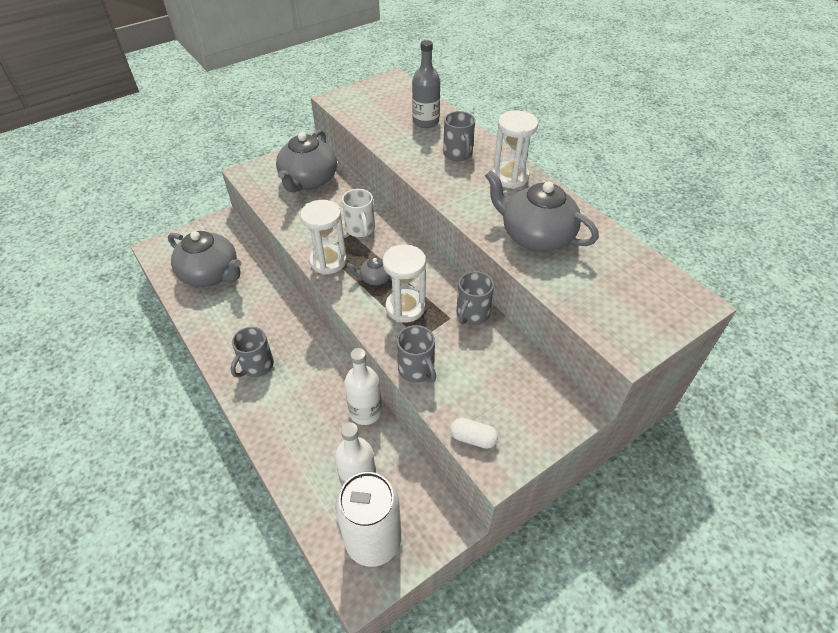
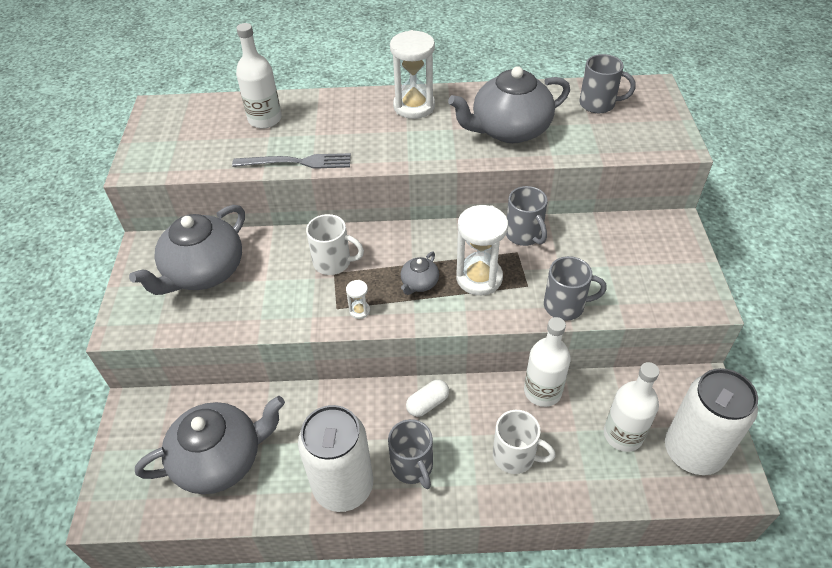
camera: 55 degrees left, 0 degrees up
grey teapot [276,129,337,192] -> grey teapot turned 75 degrees clockwise [129,205,245,295]
white hourglass [300,200,347,275] -> white hourglass [346,280,370,319], size x0.44
grey bottle [412,40,440,128] -> white bottle [236,23,282,128]
grey mug [443,111,475,161] -> grey mug moved to [580,54,636,113]
white capsule [450,418,498,449] -> white capsule moved to [406,380,449,417]
none -> grey fork [232,153,351,169]
none -> white can [298,405,373,512]
none -> white mug [493,410,556,474]

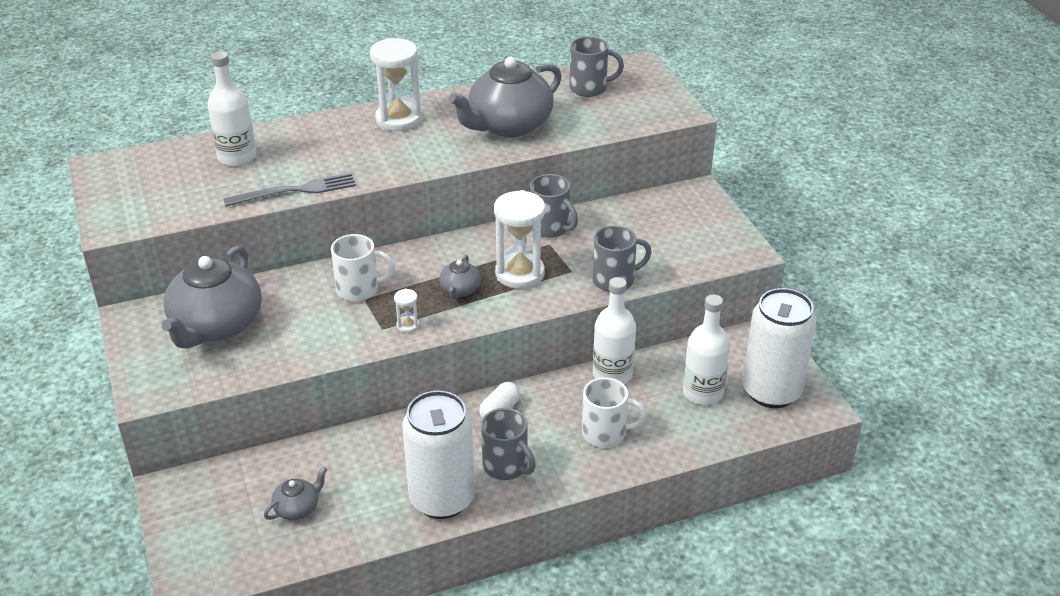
camera: 20 degrees left, 10 degrees down
grey teapot [135,396,285,494] -> grey teapot [264,467,327,520], size x0.45

